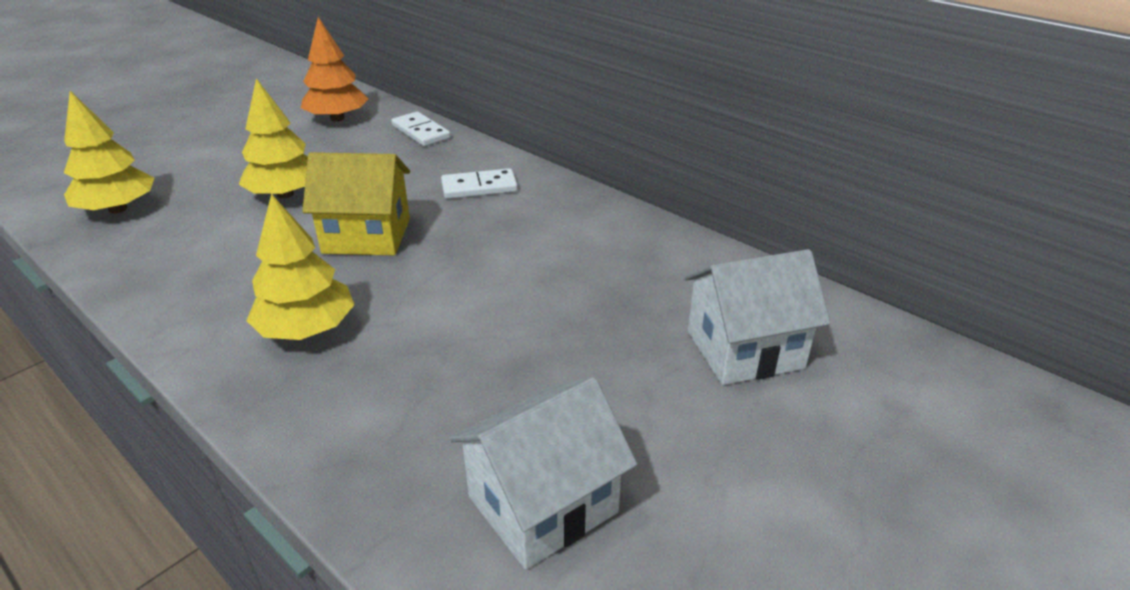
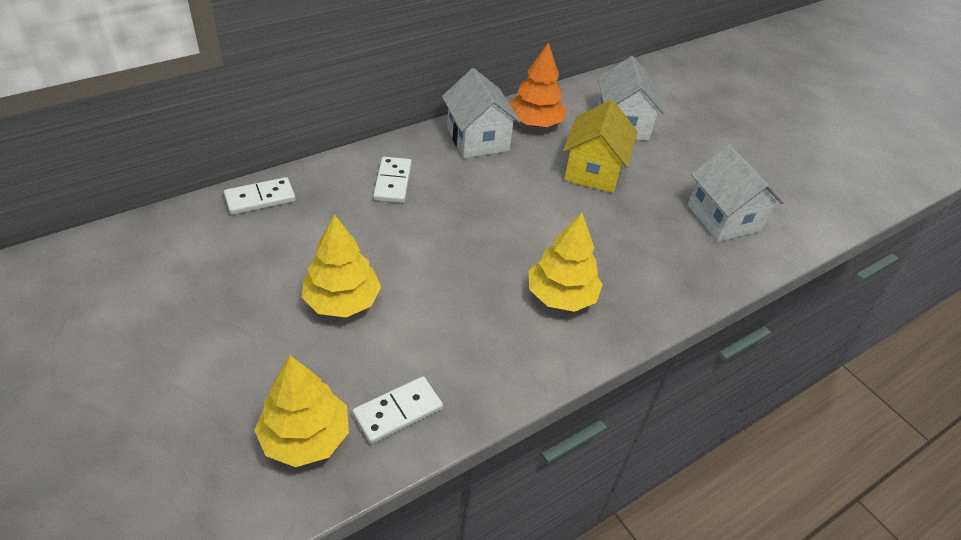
camera: 80 degrees left, 10 degrees up
orange tree [301,17,368,122] -> orange tree moved to [509,42,567,127]
yellow house [302,152,410,255] -> yellow house moved to [563,100,637,193]
none -> white domino [352,376,443,444]
none -> white house [442,68,521,159]

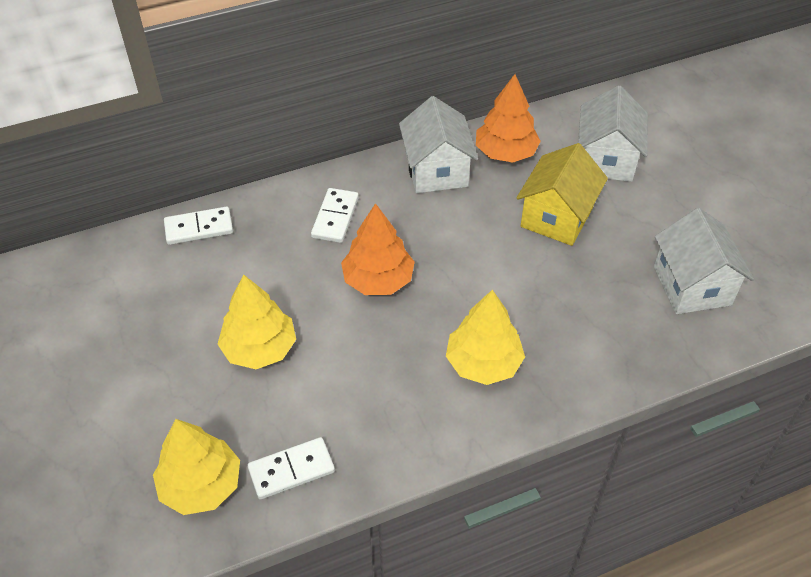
camera: 15 degrees right, 5 degrees up
none -> orange tree [341,203,415,295]

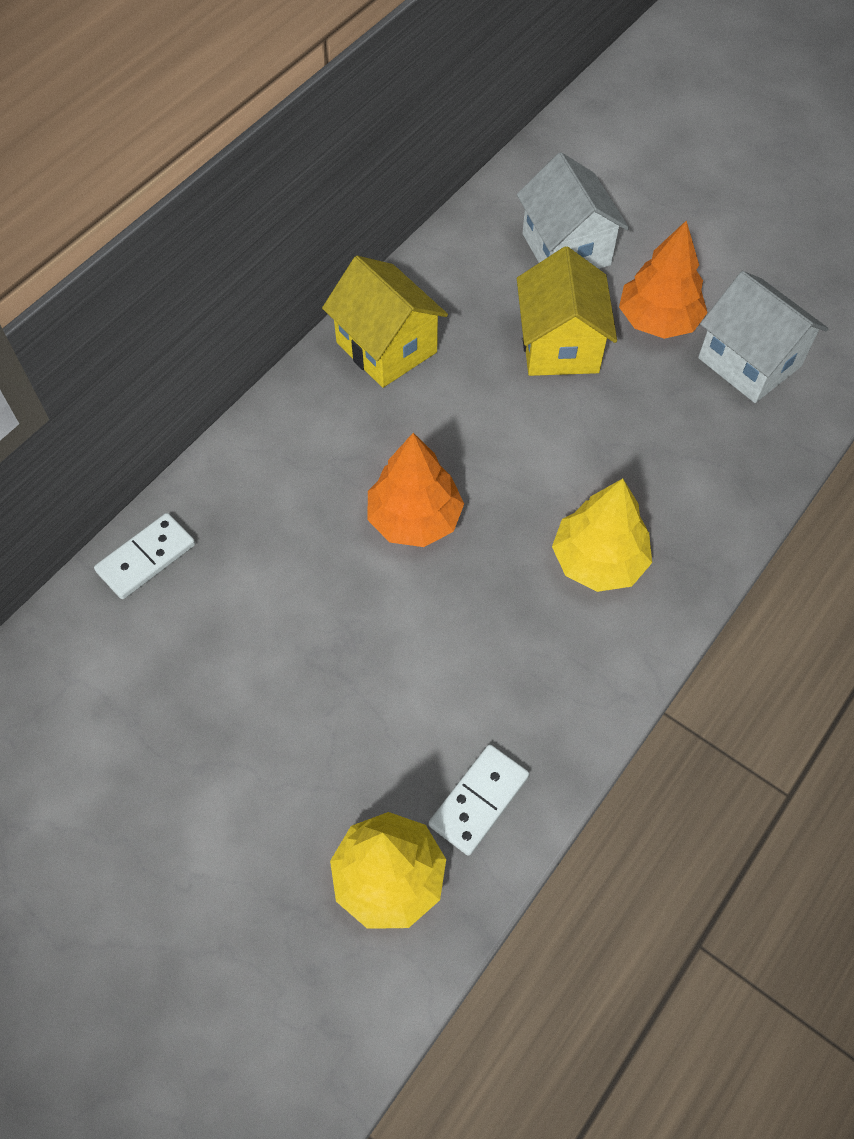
camera: 30 degrees left, 10 degrees up
yellow tree [217,274,296,369] -> none
white domino [311,188,359,243] -> none
white house [399,96,478,193] -> yellow house [322,256,448,388]
orange tree [476,74,541,163] -> orange tree moved to [619,220,708,339]

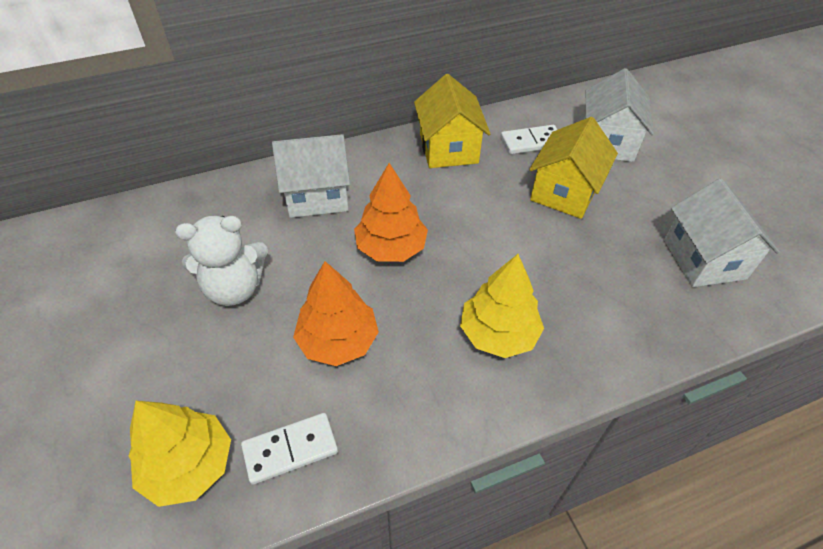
camera: 30 degrees right, 10 degrees down
white domino [94,513,195,599] -> white domino moved to [501,125,558,154]
orange tree [619,220,708,339] -> orange tree moved to [293,261,379,366]
none -> white teddy bear [175,216,268,306]
none -> white house [272,134,350,218]

